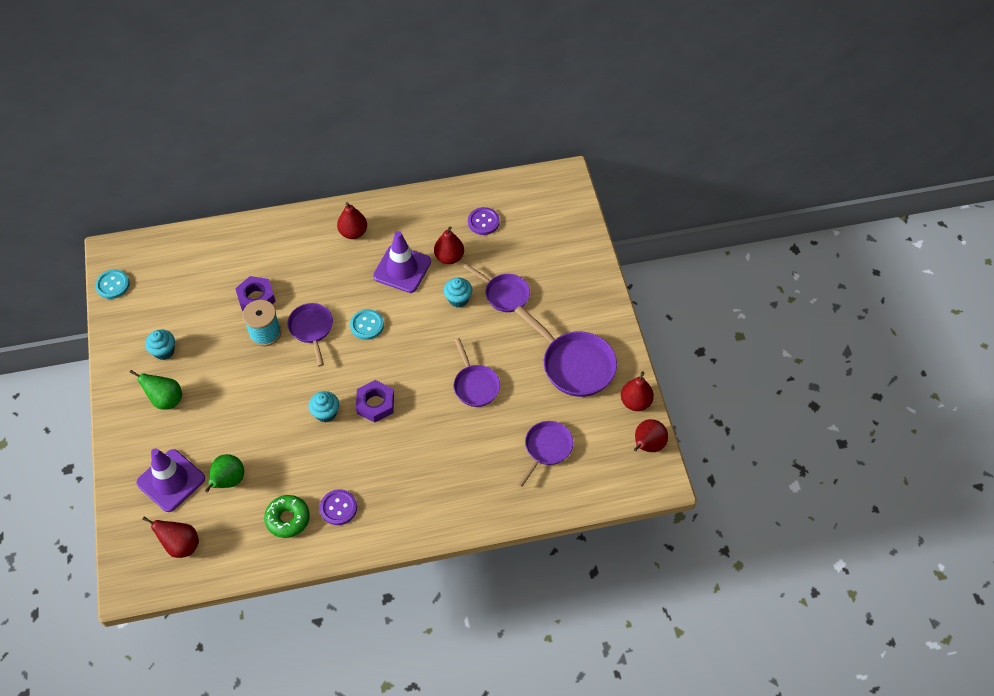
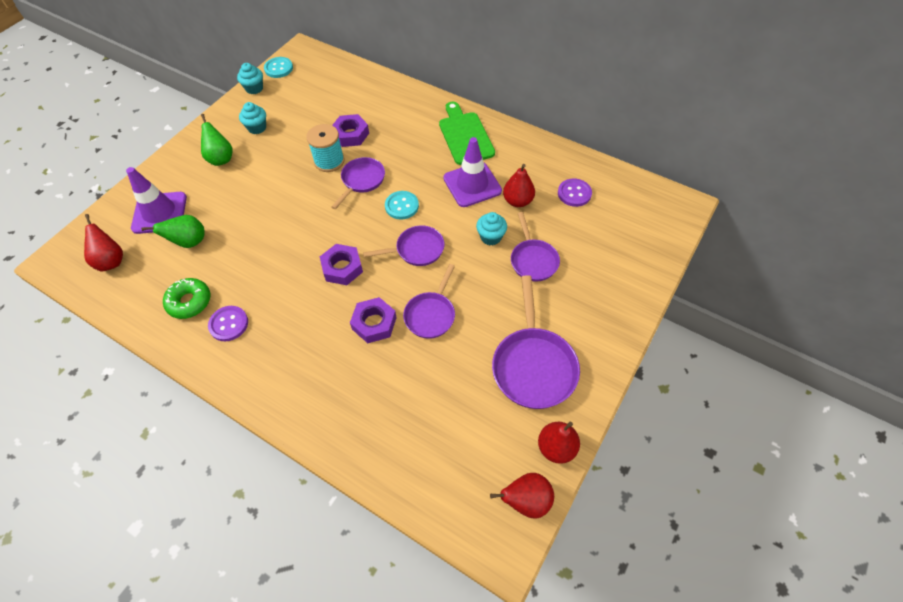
camera: 45 degrees right, 0 degrees up
turquoise cupcake [309,391,339,423] -> turquoise cupcake moved to [237,63,263,94]
red pear [337,202,367,239] -> green cutting board [439,102,495,165]
purple pan [517,421,573,487] -> purple pan moved to [363,225,445,266]
none -> purple nut [350,297,397,343]

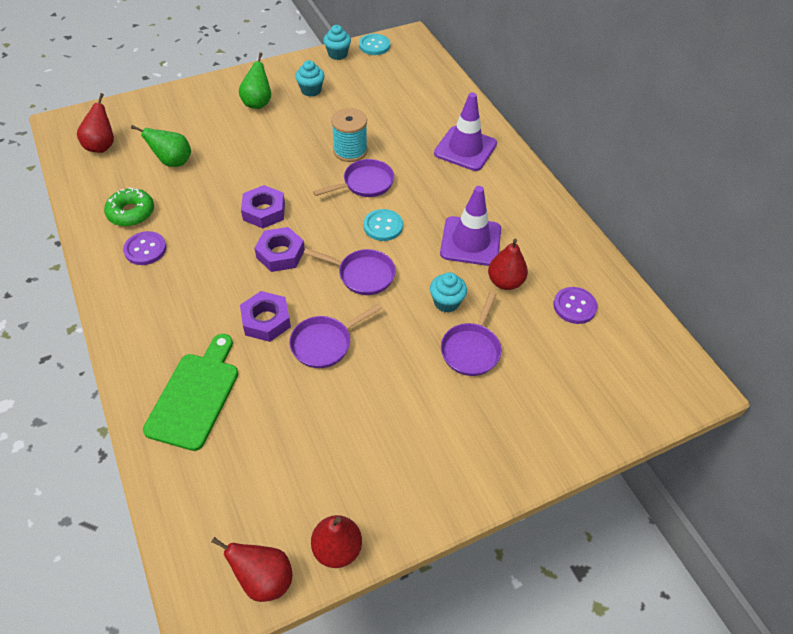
camera: 30 degrees right, 5 degrees down
purple traffic cone [126,167,187,234] -> purple traffic cone moved to [434,92,497,171]
purple nut [332,114,369,147] -> purple nut moved to [241,185,285,229]
green cutting board [439,102,495,165] -> green cutting board moved to [143,334,238,451]
purple pan [492,275,580,409] -> none

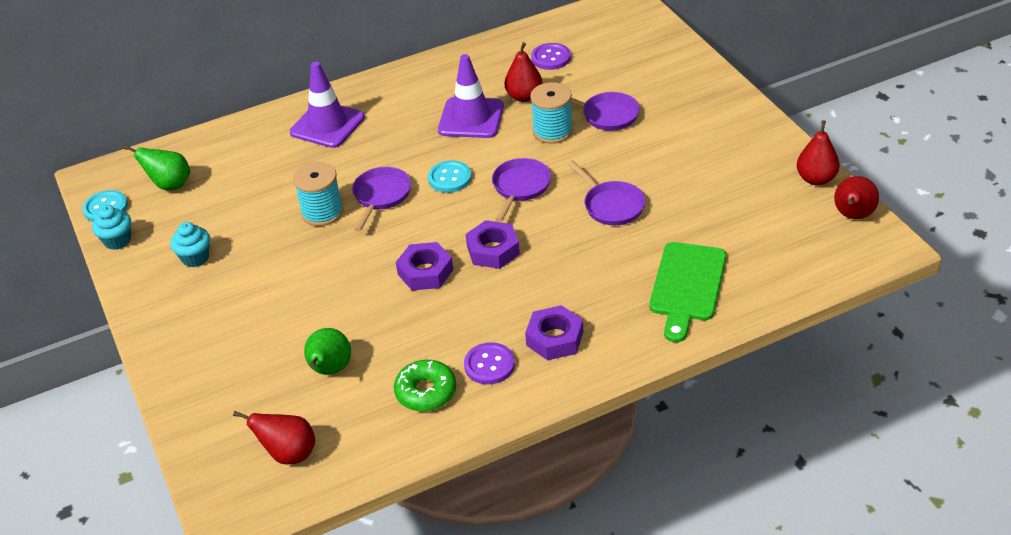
camera: 85 degrees left, 10 degrees down
green cutting board [143,334,238,451] -> green cutting board turned 90 degrees counterclockwise [649,242,727,342]
green pear [239,52,271,109] -> green pear moved to [123,145,190,190]
purple nut [240,291,291,342] -> purple nut moved to [525,305,583,360]
purple pan [313,159,394,197] -> purple pan turned 45 degrees clockwise [352,167,411,231]
turquoise cupcake [430,272,467,312] -> turquoise spool [530,82,573,144]

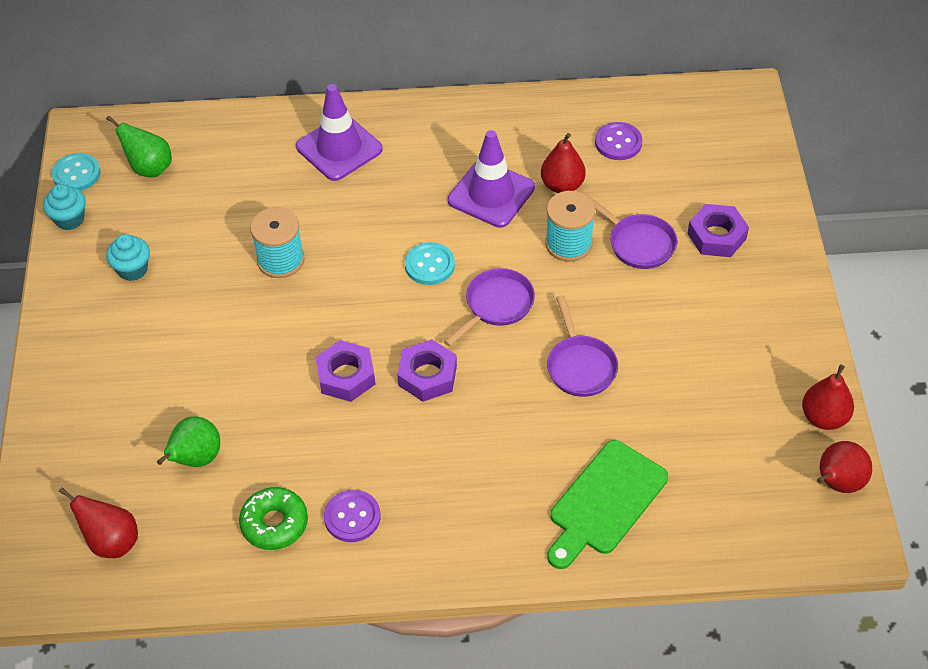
camera: 20 degrees right, 10 degrees up
purple pan [352,167,411,231] -> none
purple nut [525,305,583,360] -> purple nut moved to [687,204,749,257]

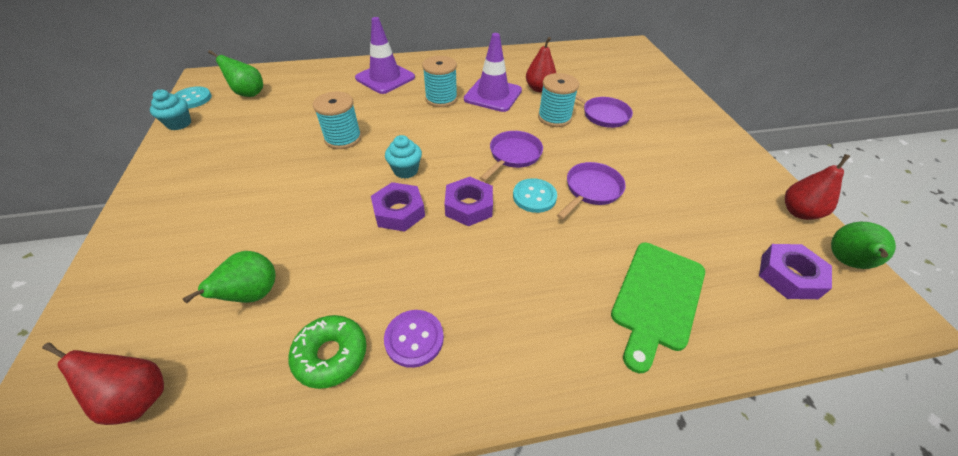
camera: 10 degrees left, 5 degrees down
turquoise cupcake [106,234,150,281] -> turquoise cupcake moved to [385,135,422,179]
turquoise button [405,242,455,285] -> turquoise button moved to [513,178,557,213]
purple pan [547,295,618,397] -> purple pan turned 120 degrees counterclockwise [557,162,626,220]
purple button [595,122,642,160] -> none
purple nut [687,204,749,257] -> purple nut moved to [759,244,832,299]
red pear [817,441,872,493] -> green pear [831,222,896,269]
none -> turquoise spool [422,56,458,107]

